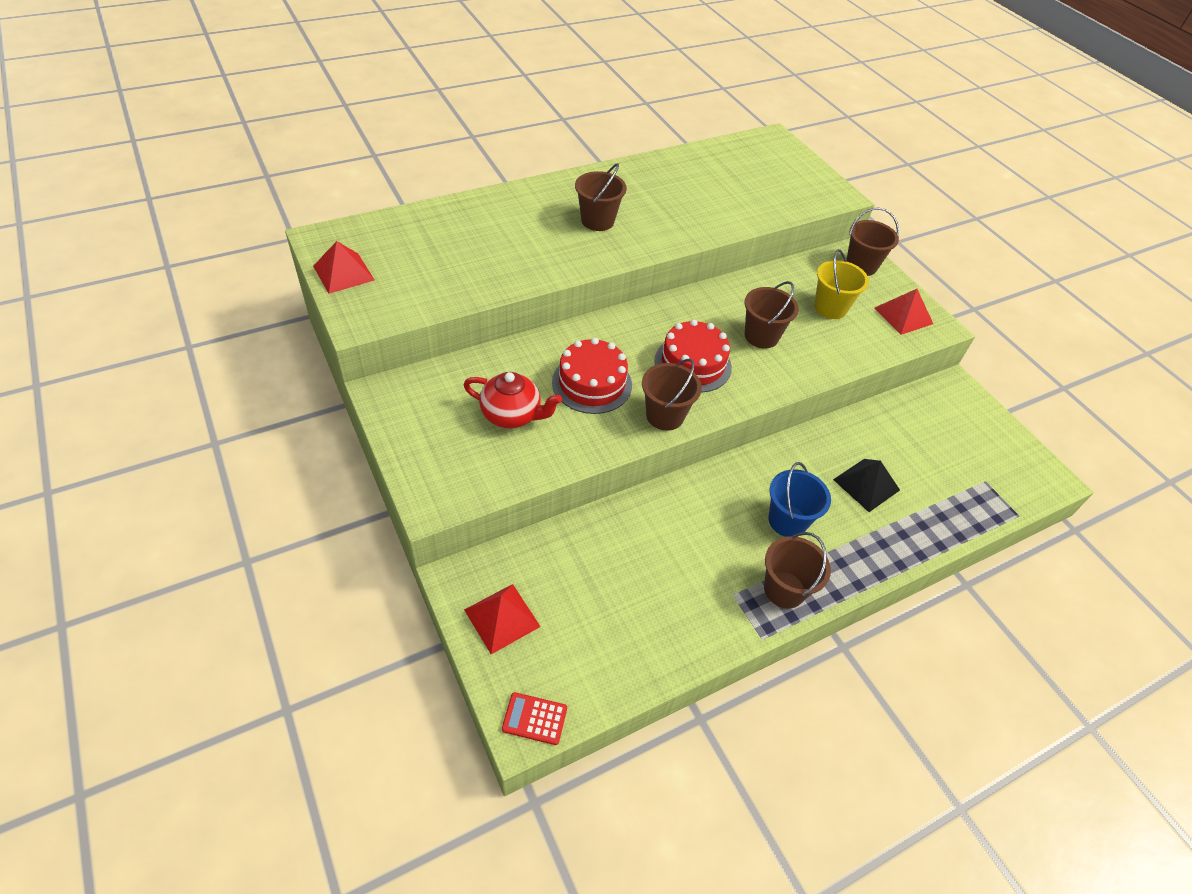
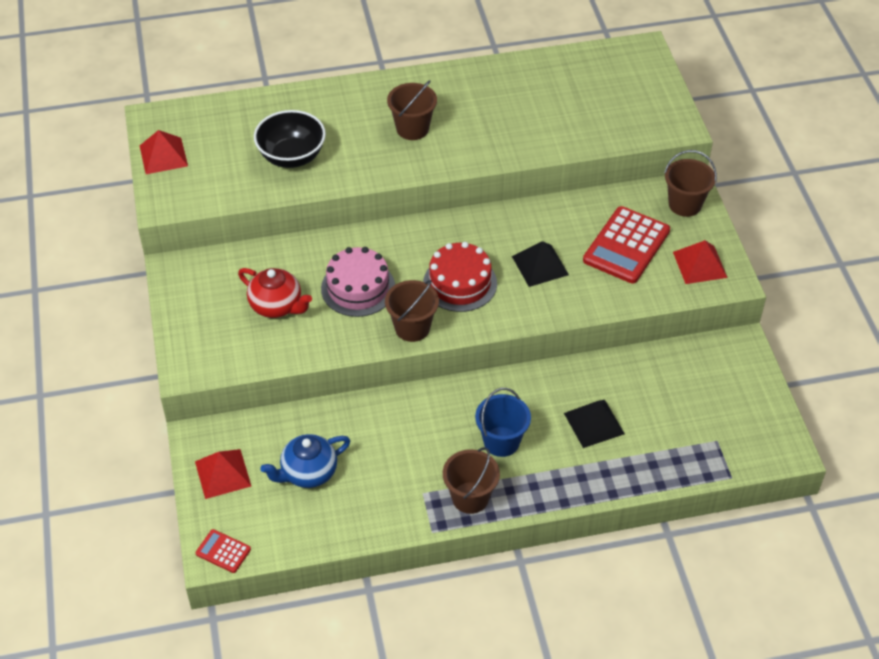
camera: 20 degrees right, 0 degrees up
red cake [552,338,632,414] -> pink cake [321,247,395,317]
brown bucket [745,281,799,349] -> black pyramid [512,241,569,287]
yellow bucket [814,249,869,319] -> red calculator [583,206,670,284]
none -> black bowl [254,110,326,168]
none -> blue teapot [260,434,350,488]

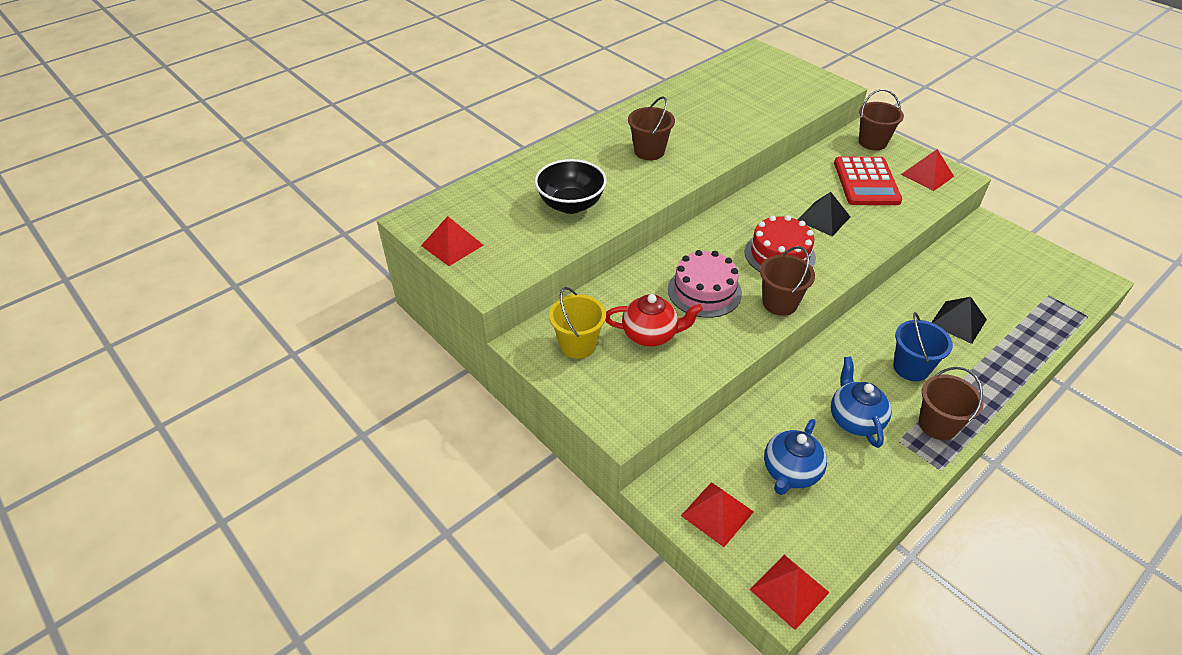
camera: 30 degrees left, 5 degrees down
red calculator [196,529,251,573] -> red pyramid [750,555,830,630]
none -> yellow bucket [549,287,606,359]
none -> blue teapot [831,356,892,448]

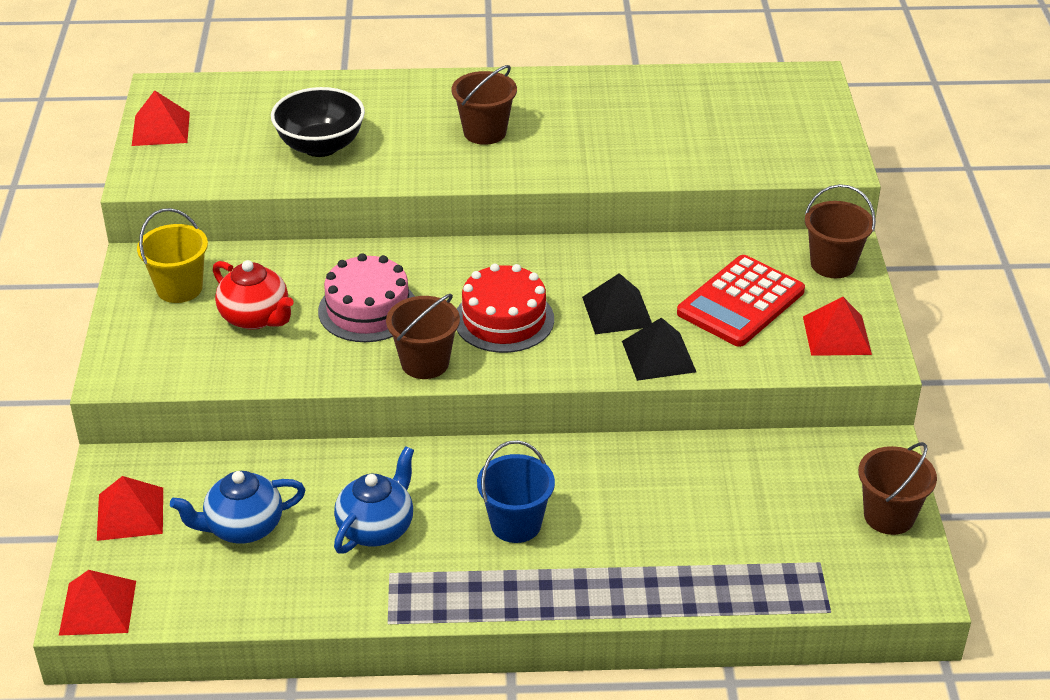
camera: 40 degrees right, 5 degrees down
brown bucket [919,367,984,440] -> brown bucket moved to [858,442,937,535]
black pyramid [931,297,987,344] -> black pyramid moved to [622,317,696,381]

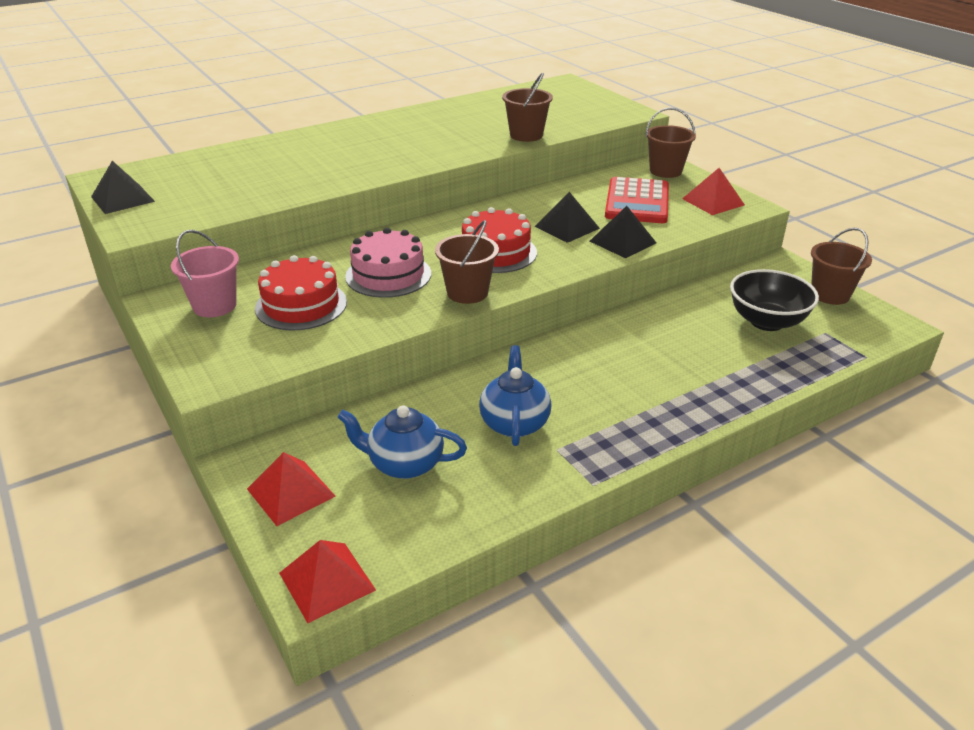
camera: 30 degrees left, 5 degrees down
red pyramid [132,90,190,146] -> black pyramid [91,161,155,214]
yellow bucket [137,208,208,303] -> pink bucket [171,230,239,317]
blue teapot [170,471,305,543] -> blue teapot turned 60 degrees clockwise [338,405,467,479]
red teapot [213,260,294,330] -> red cake [255,255,347,330]
black bowl [271,87,365,157] -> black bowl moved to [730,269,819,331]
brown bucket [451,65,517,145] -> brown bucket moved to [502,73,553,142]
blue bucket [477,440,555,543] -> none

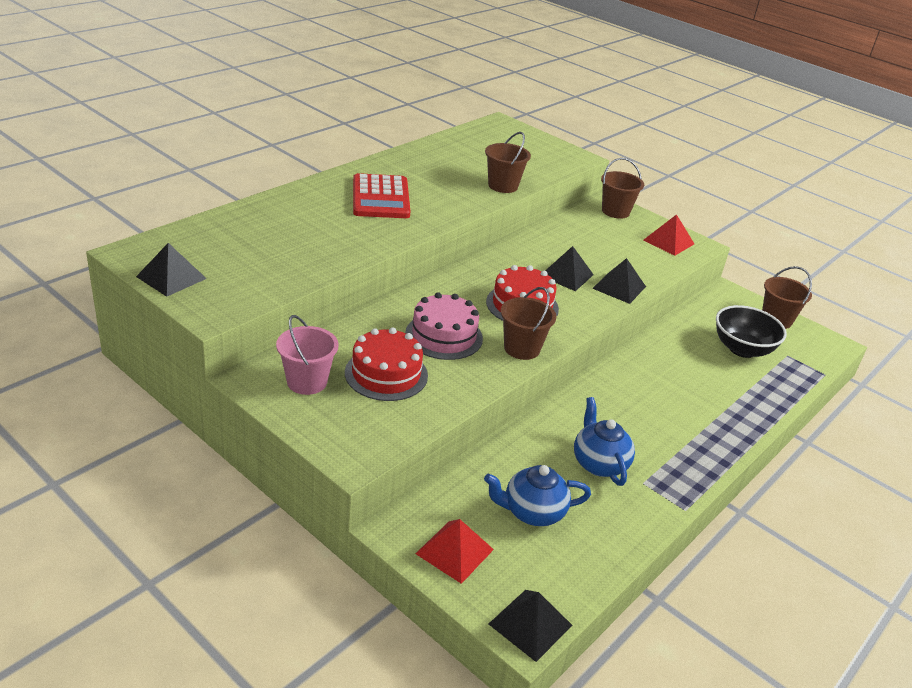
camera: 20 degrees left, 0 degrees up
red pyramid [279,540,376,623] -> black pyramid [489,590,572,662]
red calculator [605,177,669,223] -> red calculator moved to [353,173,411,218]

